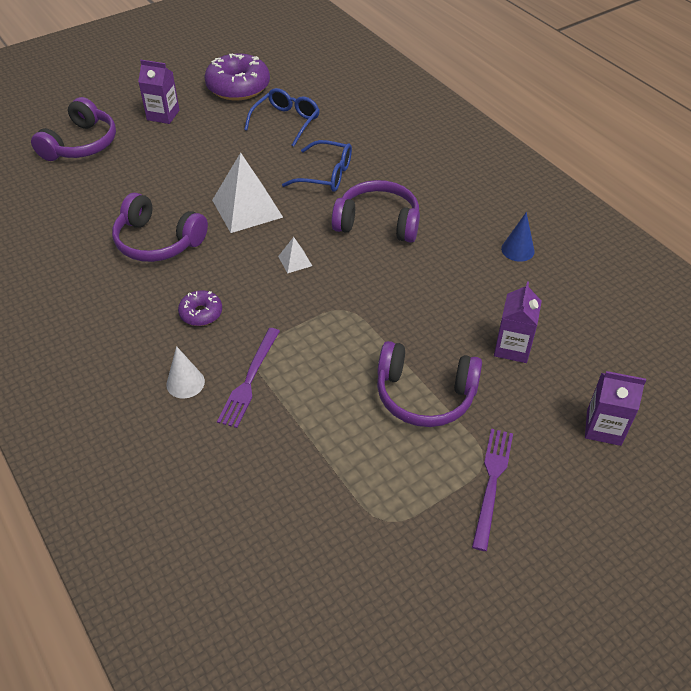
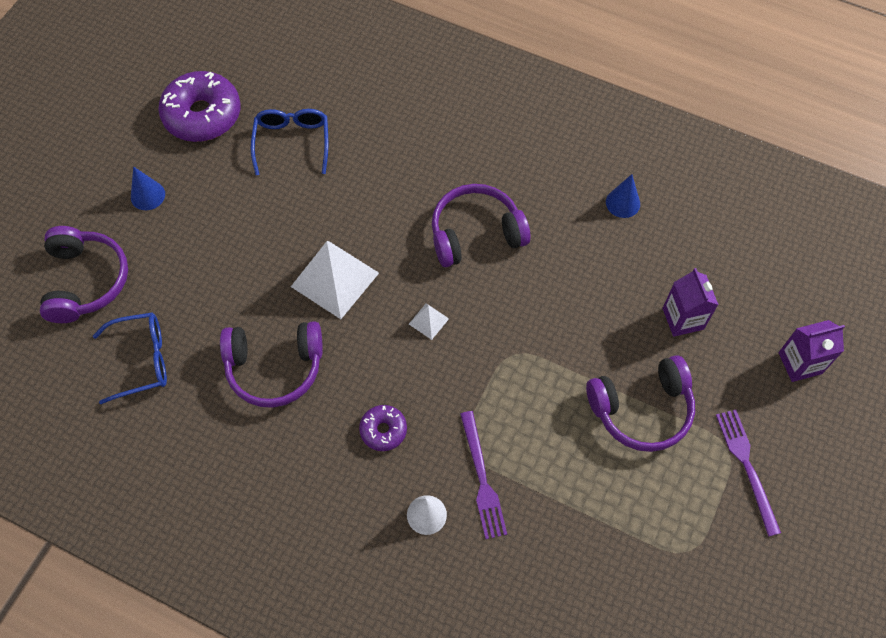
camera: 30 degrees left, 15 degrees up
purple carton [138,60,179,124] -> blue cone [131,166,165,210]
blue glasses [282,140,352,192] -> blue glasses moved to [93,312,167,404]

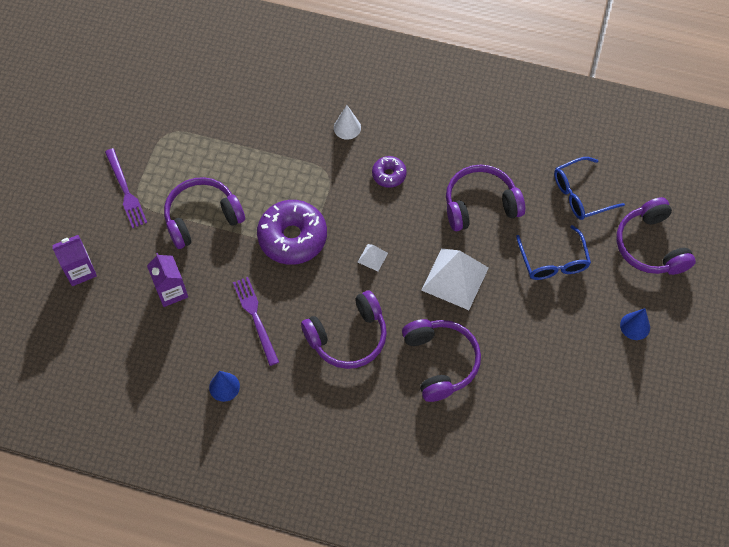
camera: 170 degrees right, 0 degrees up
purple donut [158,71,241,142] -> purple donut moved to [257,200,327,265]
blue glasses [250,109,328,175] -> blue glasses moved to [516,225,591,280]
purple fork [460,411,507,539] -> purple fork moved to [233,277,279,366]
none -> purple headphones [402,319,481,402]

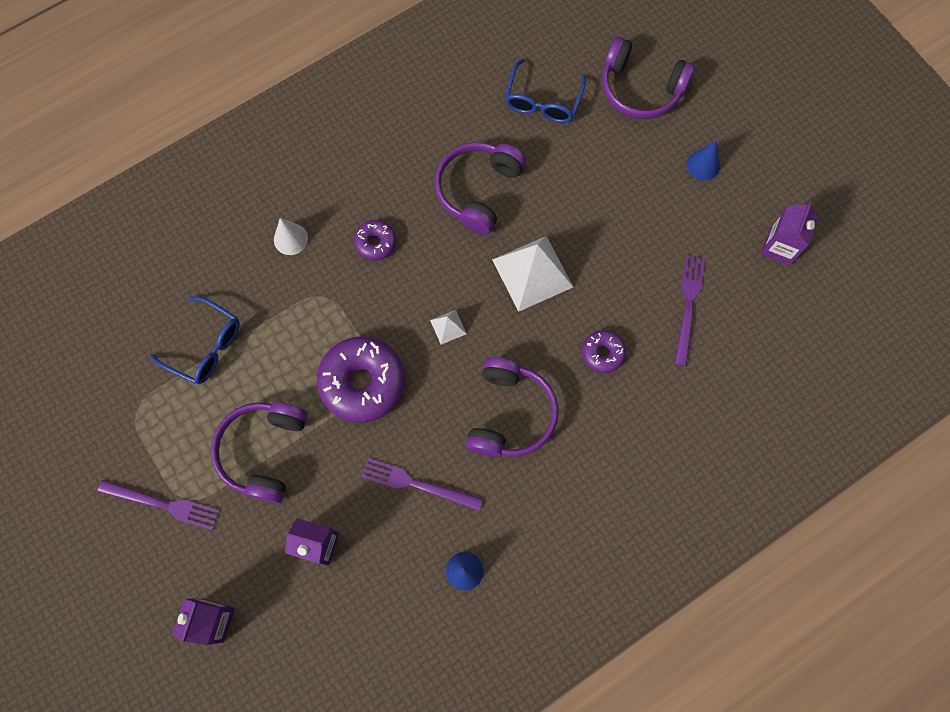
camera: 50 degrees left, 10 degrees up
purple headphones [402,319,481,402] -> purple donut [582,330,626,373]
blue glasses [516,225,591,280] -> blue glasses moved to [150,297,240,384]
none -> purple fork [674,255,705,366]
none -> purple carton [761,202,819,265]

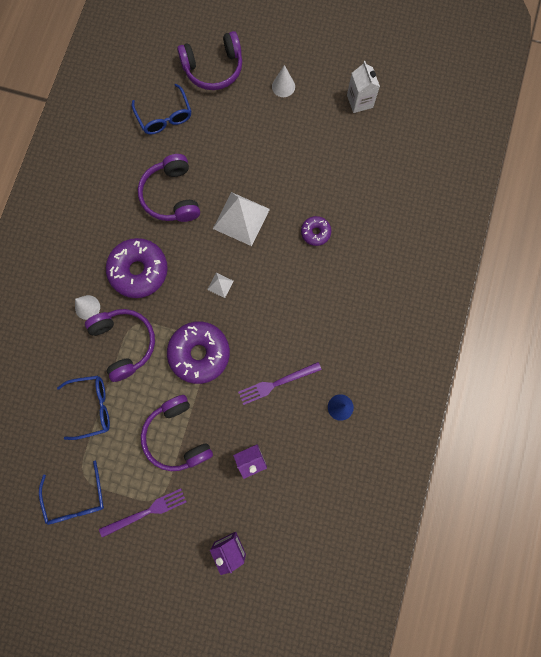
camera: 40 degrees left, 5 degrees up
purple donut [354,220,396,261] -> purple donut [106,238,168,298], size x1.96
purple headphones [466,357,558,457] -> purple headphones moved to [85,309,155,382]
purple fork [674,255,705,366] -> none
blue cone [687,140,720,181] -> white cone [272,65,295,97]
purple carton [761,202,819,265] -> white carton [347,61,380,113]
none -> blue glasses [39,461,104,525]

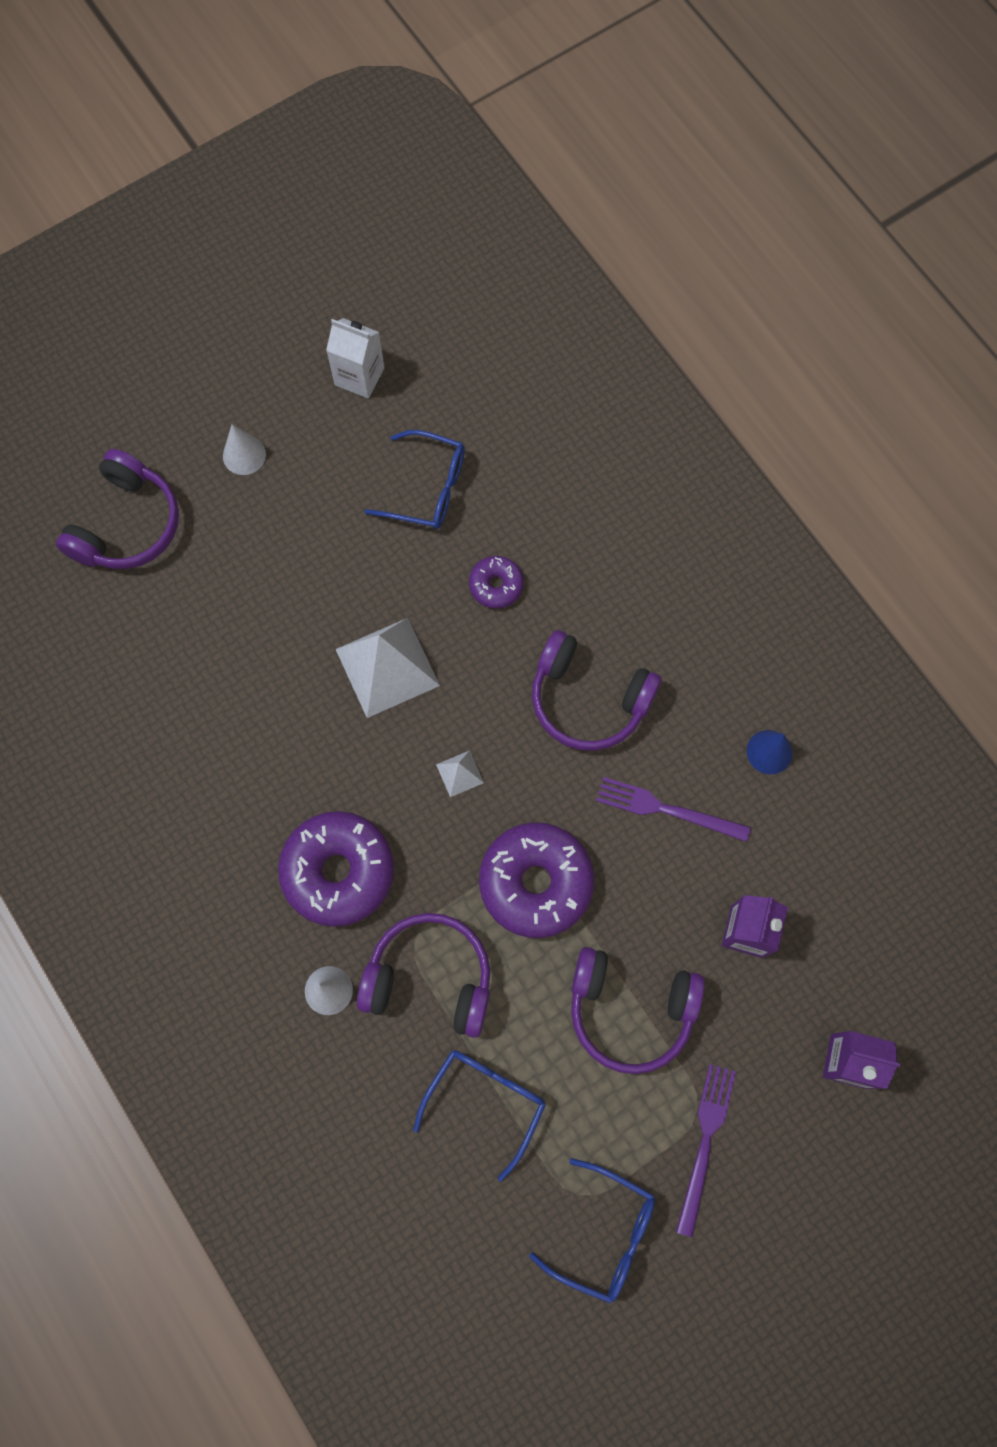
camera: 50 degrees left, 5 degrees down
blue glasses [132,84,191,134] -> blue glasses moved to [364,430,465,529]
purple headphones [138,154,200,222] -> purple headphones moved to [532,630,662,751]
purple fork [238,362,322,405] -> purple fork turned 90 degrees clockwise [596,777,751,842]

